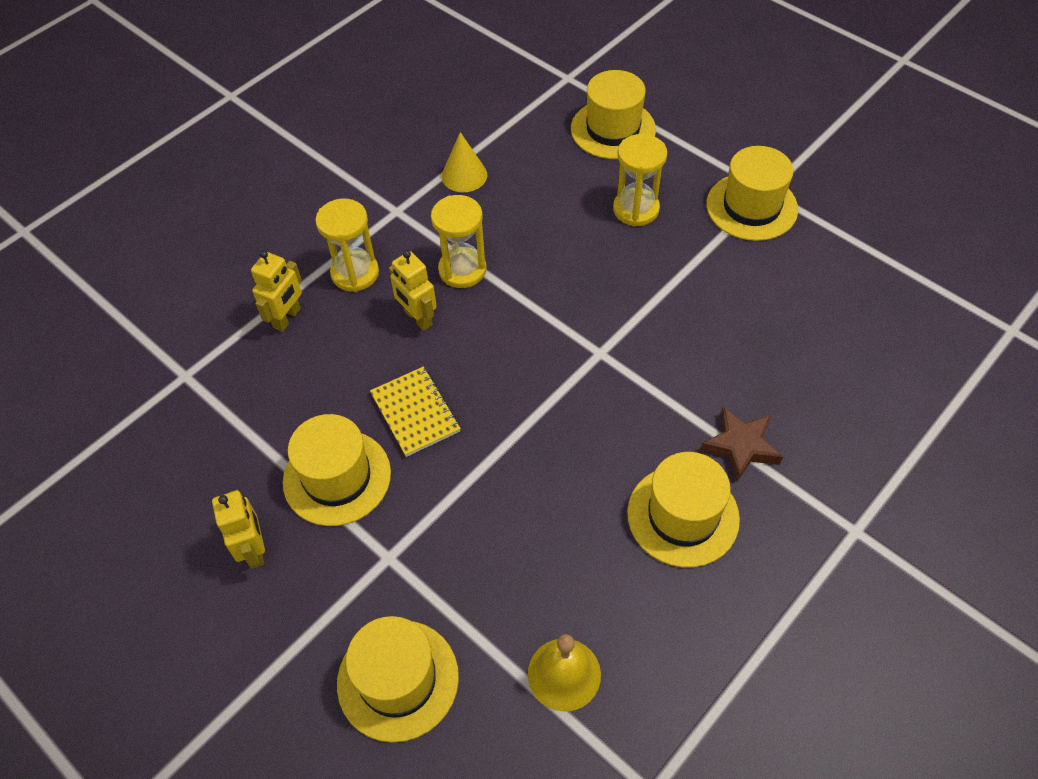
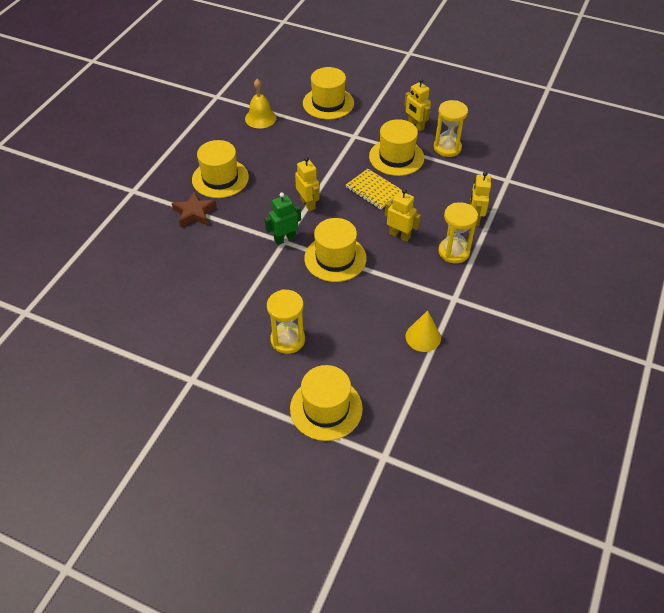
camera: 160 degrees right, 5 degrees down
yellow hourglass [431,195,487,288] -> yellow hourglass moved to [434,100,468,157]
yellow hat [706,146,798,241] -> yellow hat moved to [304,218,367,282]
none -> green robot [264,193,301,245]
none -> yellow robot [295,157,319,211]

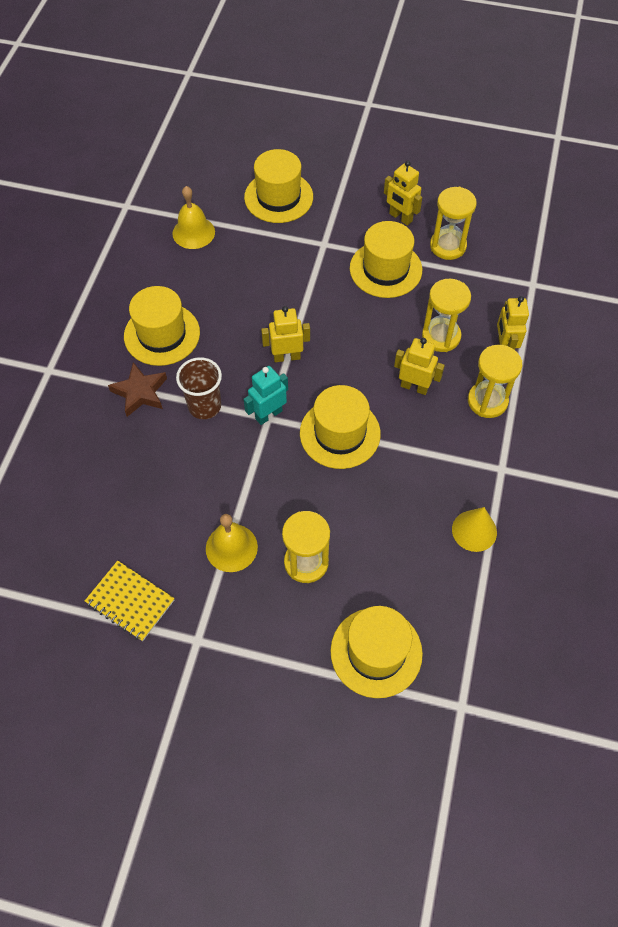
camera: 10 degrees left, 10 degrees up
green robot [264,193,301,245] -> turquoise robot [244,366,288,425]
yellow robot [295,157,319,211] -> yellow robot turned 60 degrees counterclockwise [261,306,310,362]
yellow notebook [346,169,402,210] -> yellow notebook moved to [85,561,175,641]
none -> brown cup [176,357,222,419]
none -> yellow bell [206,514,258,572]
none -> yellow hourglass [422,279,471,352]

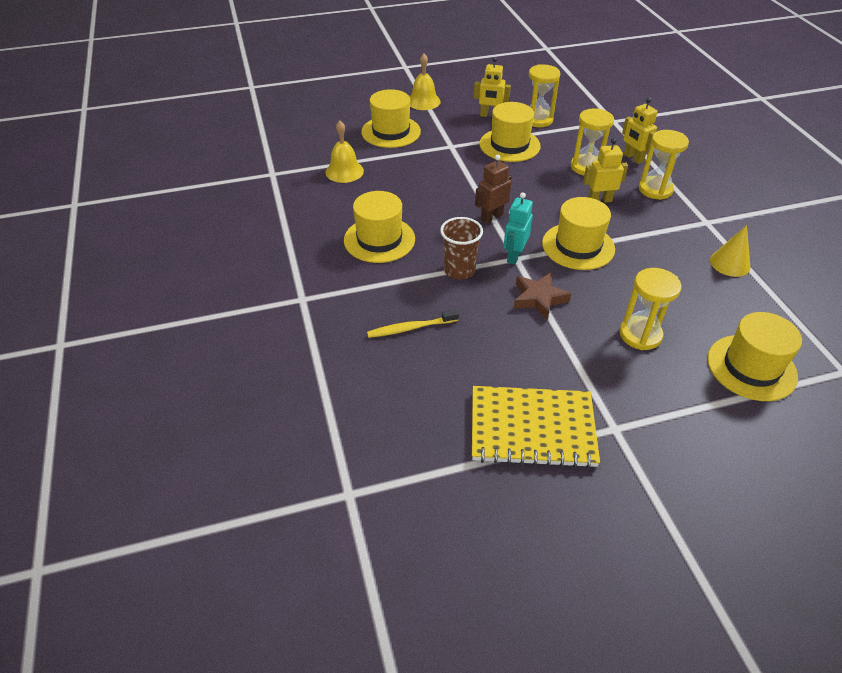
camera: 30 degrees left, 15 degrees down
yellow notebook [85,561,175,641] -> yellow notebook [472,386,600,468], size x1.60
brown star [108,362,167,417] -> brown star moved to [514,272,571,320]
yellow bell [206,514,258,572] -> yellow bell moved to [410,54,441,110]
yellow robot [261,306,310,362] -> brown robot [475,155,512,224]
none -> yellow toothbrush [367,310,459,338]

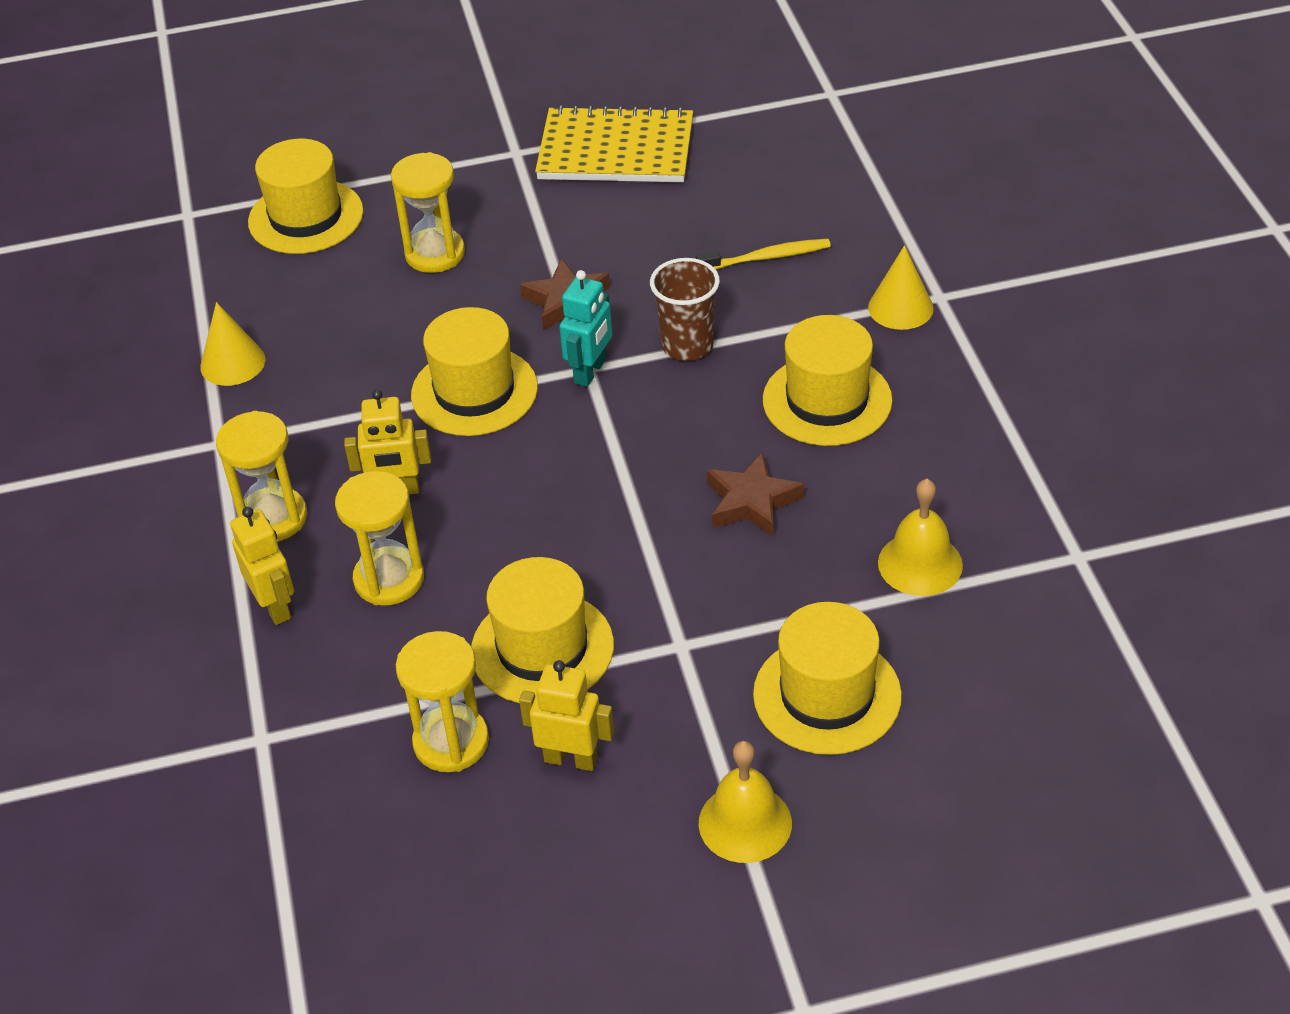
camera: 175 degrees left, 0 degrees up
brown robot [475,155,512,224] -> none
none -> brown star [707,452,804,538]
none -> yellow cone [868,245,934,330]

